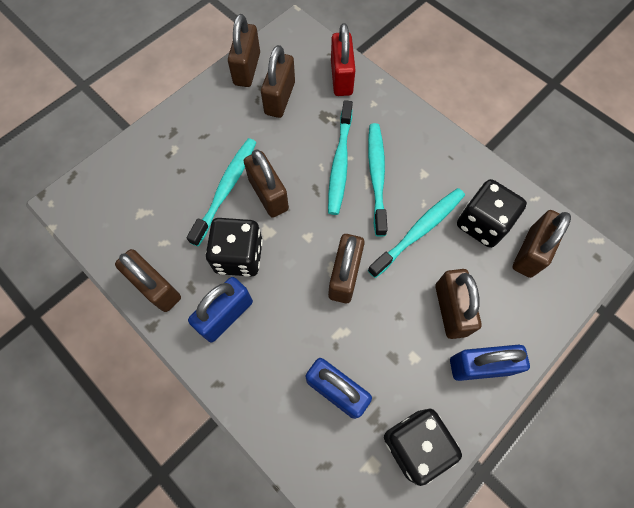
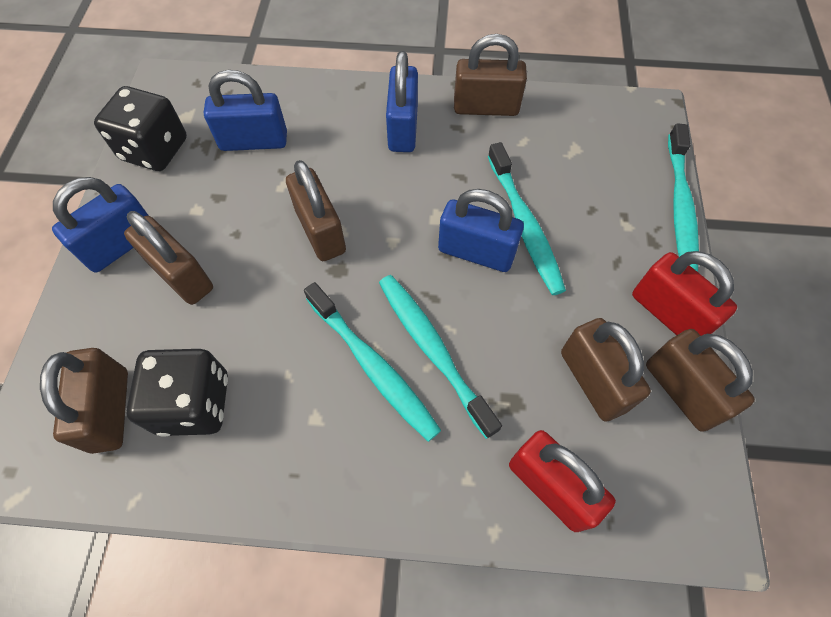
camera: 140 degrees right, 5 degrees down
black dice [206,218,263,277] -> none
brown padlock [244,149,289,218] -> blue padlock [438,189,524,272]
turquoise toothbrush [368,188,465,278] -> turquoise toothbrush moved to [668,123,699,272]
none -> red padlock [632,251,737,336]

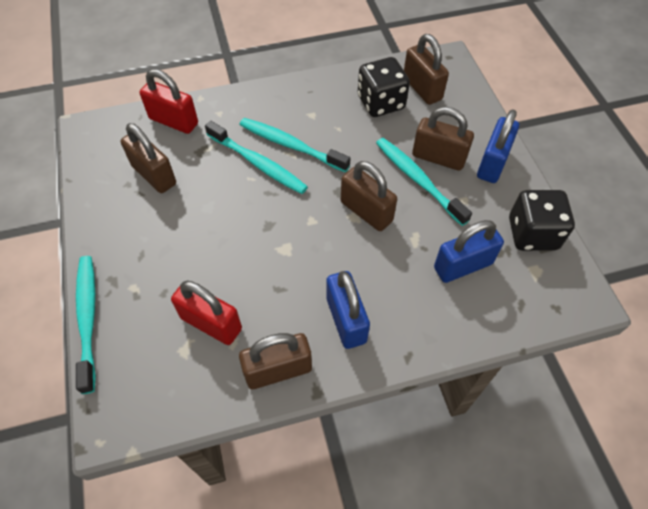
camera: 160 degrees right, 5 degrees down
blue padlock [438,189,524,272] -> none
turquoise toothbrush [488,142,566,295] -> turquoise toothbrush moved to [376,138,472,226]
red padlock [632,251,737,336] -> red padlock moved to [171,280,242,345]
brown padlock [646,329,755,432] -> none

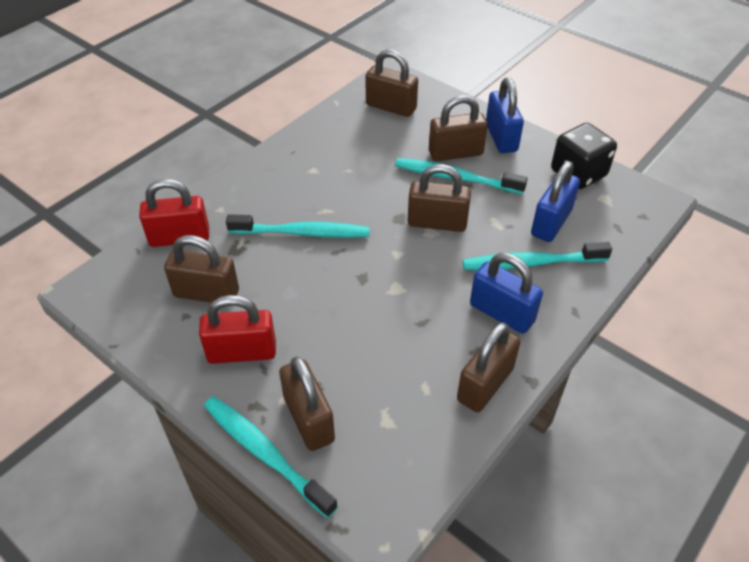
camera: 35 degrees left, 10 degrees down
red padlock [171,280,242,345] -> red padlock moved to [199,295,276,364]
turquoise toothbrush [240,118,350,172] -> turquoise toothbrush moved to [462,242,612,270]
black dice [358,57,410,117] -> none
none -> brown padlock [279,356,335,451]

